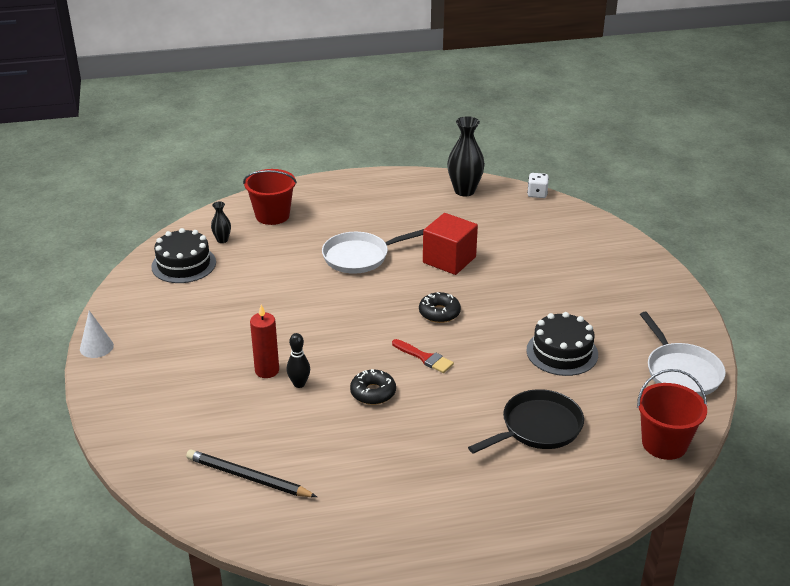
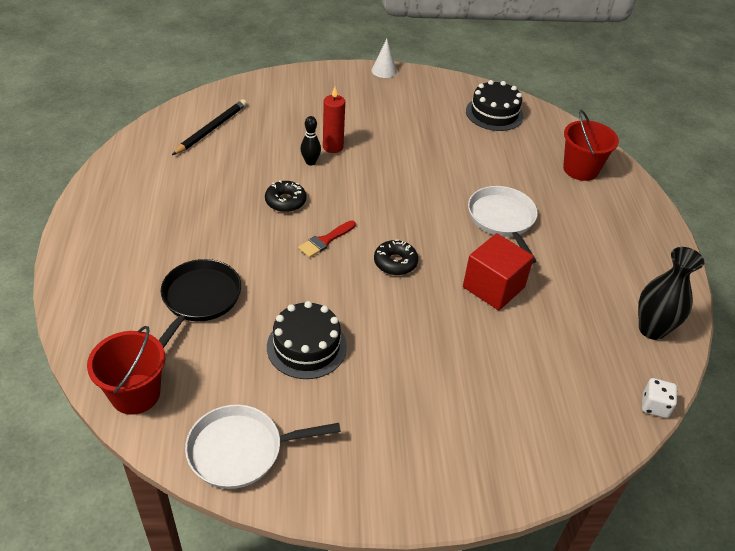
camera: 95 degrees right, 10 degrees up
black vase [211,201,231,243] -> none
black pan [468,389,584,454] -> black pan turned 135 degrees counterclockwise [159,259,241,348]

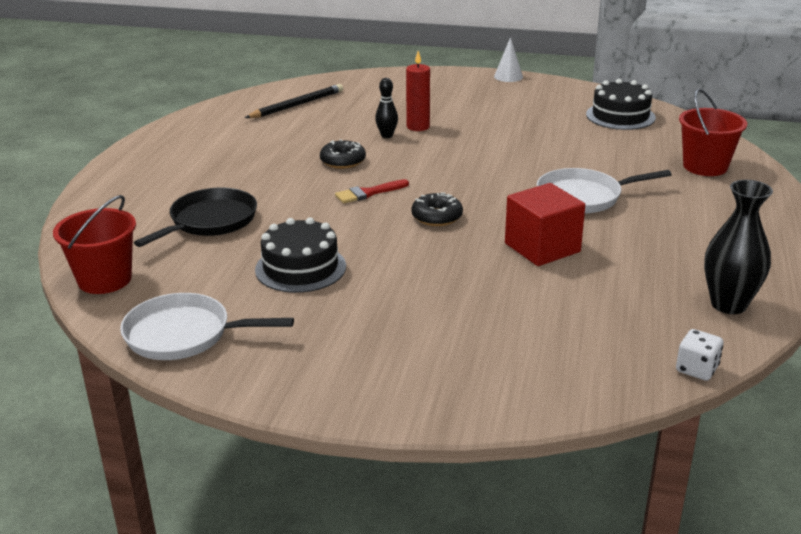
camera: 20 degrees right, 15 degrees down
white pan [468,186,538,264] -> white pan turned 105 degrees counterclockwise [537,168,671,214]

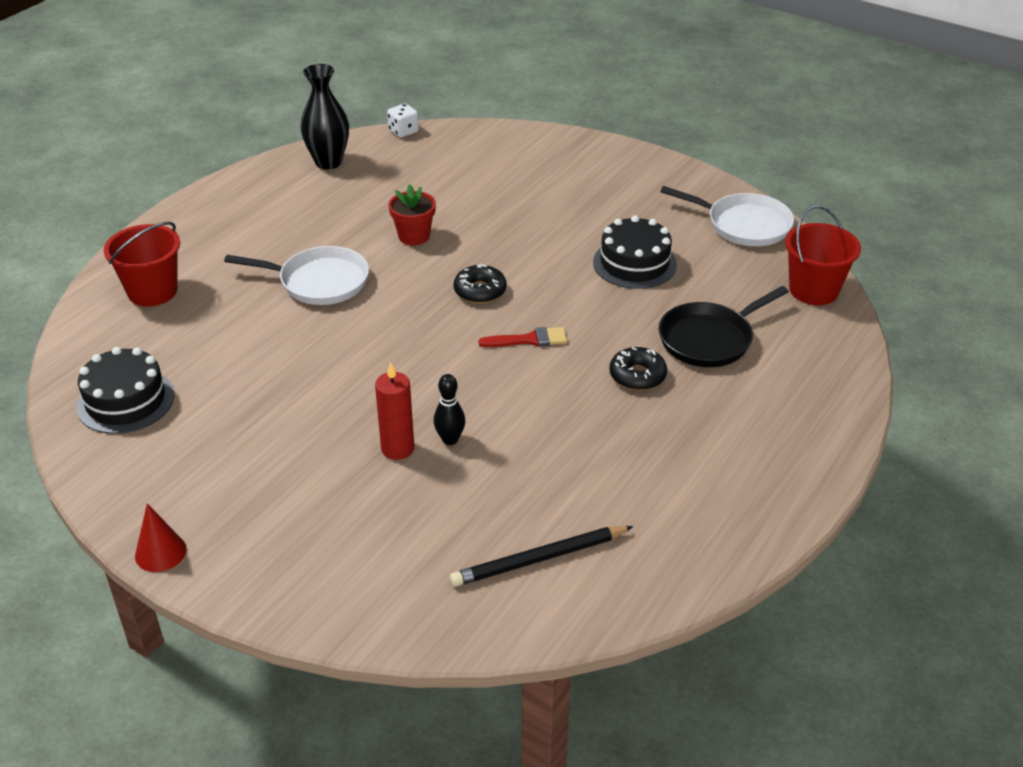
camera: 160 degrees left, 10 degrees up
black donut [320,139,366,169] -> black donut moved to [610,347,667,391]
white cone [494,37,523,82] -> red cone [135,503,187,572]
red cube [505,183,585,266] -> red flower pot [388,184,436,245]

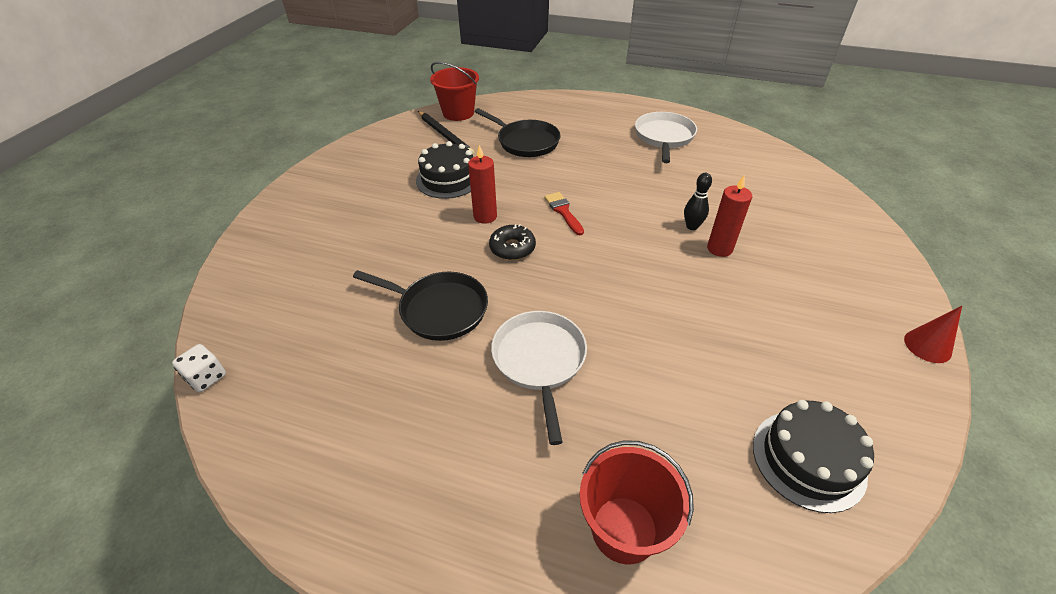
camera: 105 degrees left, 5 degrees up
black vase [300,64,349,169] -> none
red flower pot [388,184,436,245] -> black pan [353,270,488,341]
black pencil [450,526,633,587] -> black pencil moved to [418,111,474,155]
black donut [610,347,667,391] -> none
white pan [660,186,794,246] -> white pan moved to [635,112,697,163]
none -> red candle [468,145,497,224]

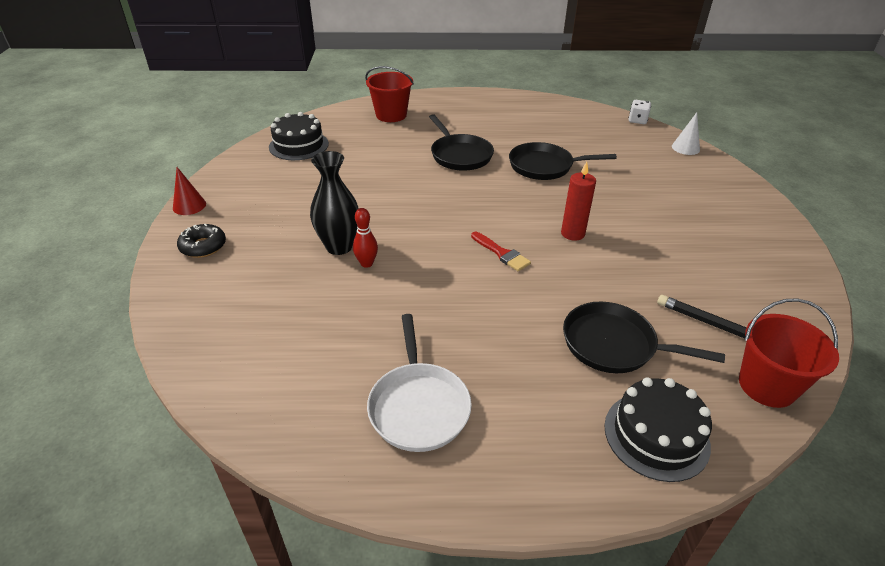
camera: 160 degrees right, 5 degrees down
black cake [416,141,473,199] -> black cake moved to [604,377,712,482]
black donut [489,224,536,260] -> black donut moved to [177,224,226,258]
white pan [491,311,587,445] -> black pan [429,114,494,170]
black bowling pin [684,173,712,230] -> red bowling pin [353,208,378,268]
red candle [707,176,752,257] -> black vase [310,151,359,255]
none -> white cone [672,112,700,155]

